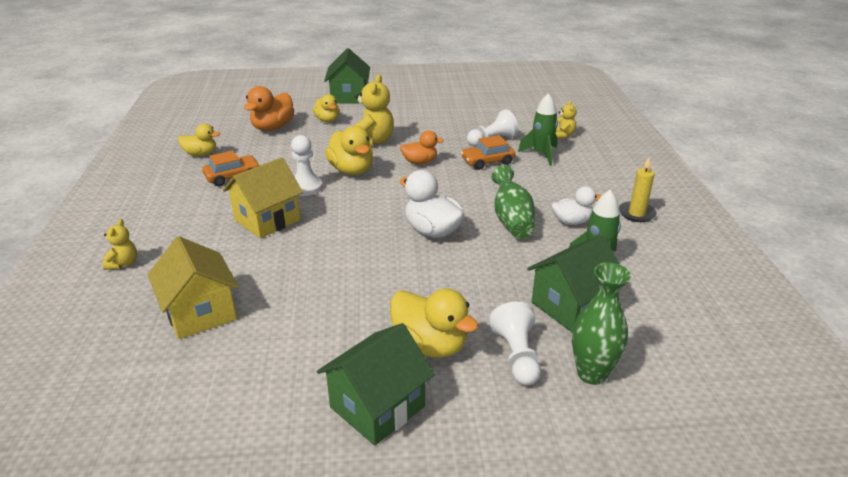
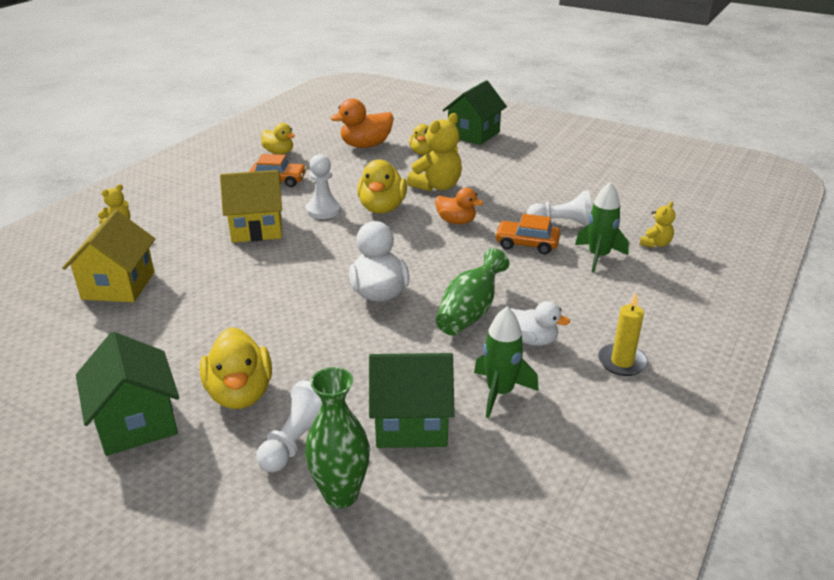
camera: 35 degrees right, 0 degrees up
green house [317,323,435,446] -> green house turned 75 degrees clockwise [76,332,179,456]

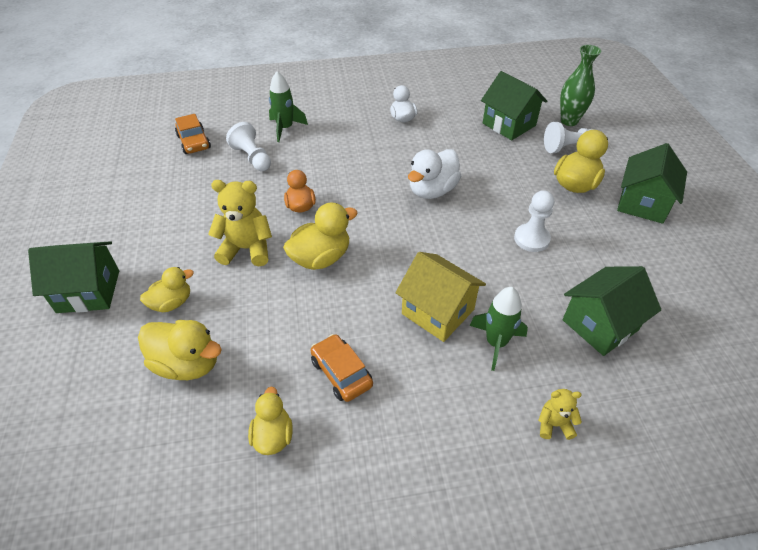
camera: 130 degrees left, 15 degrees up
yellow house [62,210,155,302] -> green house [563,266,661,356]
white pawn [306,154,341,219] -> white pawn moved to [514,190,554,252]
orange duck [330,98,394,148] -> yellow duck [138,320,222,380]
green vase [436,248,509,335] -> none
green rocket [474,307,539,418] -> green rocket moved to [470,287,528,371]
orange car [495,214,560,254] -> orange car moved to [175,114,211,154]
yellow candle [598,292,648,376] -> none
yellow teddy bear [640,201,676,248] -> none

